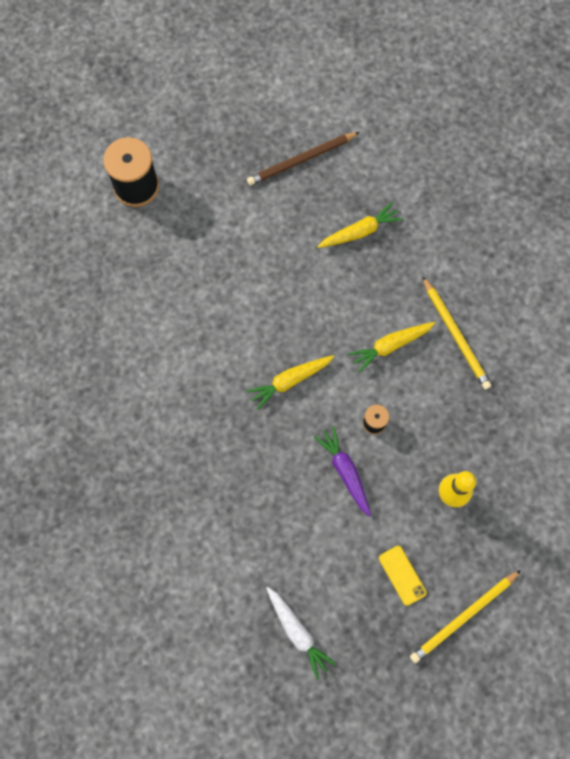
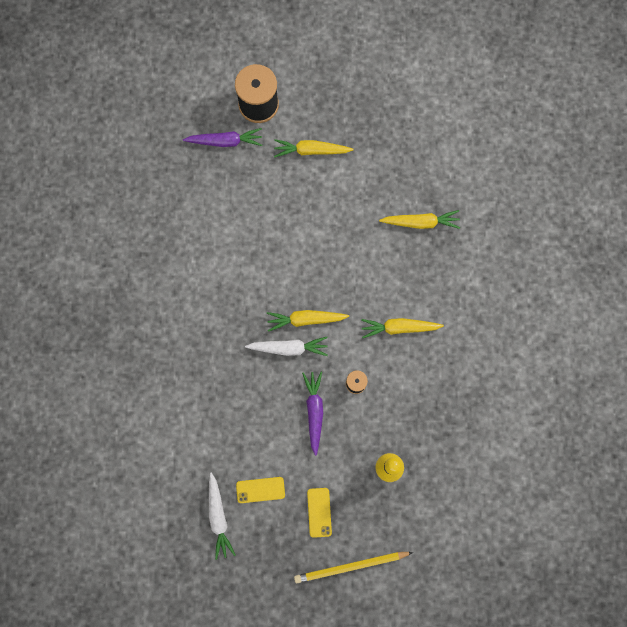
camera: 25 degrees right, 5 degrees up
brown pencil [247,132,360,185] -> none
yellow pencil [422,276,491,390] -> none
none -> purple carrot [183,128,262,147]
none -> yellow phone [236,477,285,503]
none -> white carrot [245,337,328,356]
none -> yellow carrot [274,139,354,158]

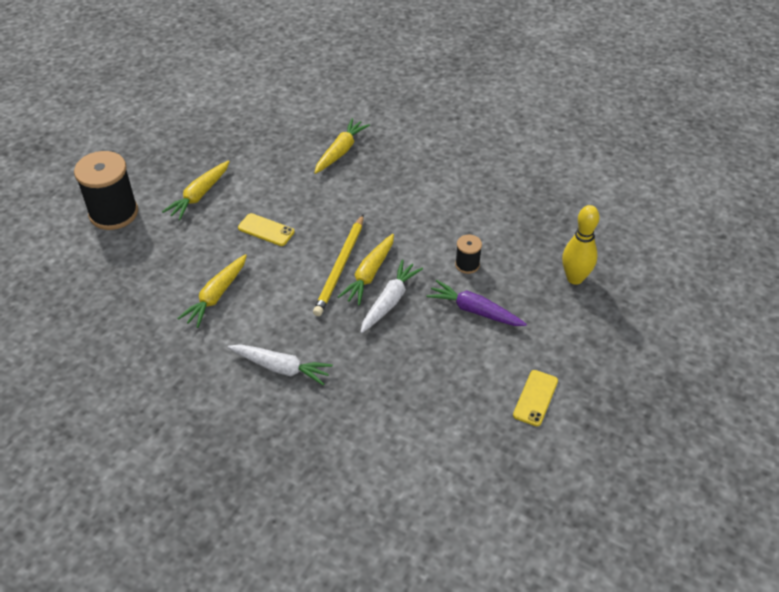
camera: 60 degrees left, 30 degrees down
purple carrot [183,128,262,147] -> none
white carrot [209,472,236,560] -> white carrot moved to [228,344,333,386]
yellow pencil [294,552,413,583] -> yellow pencil moved to [313,214,364,316]
yellow phone [307,488,332,538] -> yellow phone moved to [238,213,295,246]
yellow carrot [361,318,444,338] -> yellow carrot moved to [177,254,247,328]

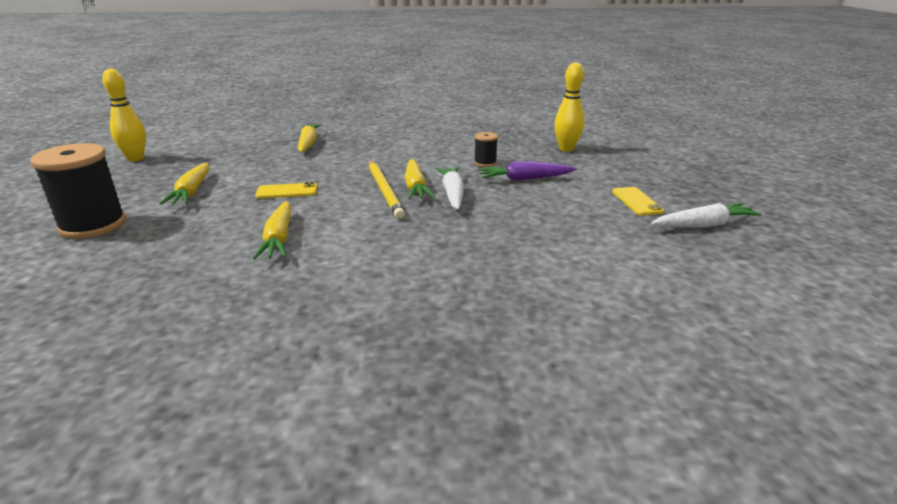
camera: 35 degrees left, 20 degrees down
white carrot [228,344,333,386] -> white carrot moved to [651,203,762,227]
none -> yellow bowling pin [102,68,146,161]

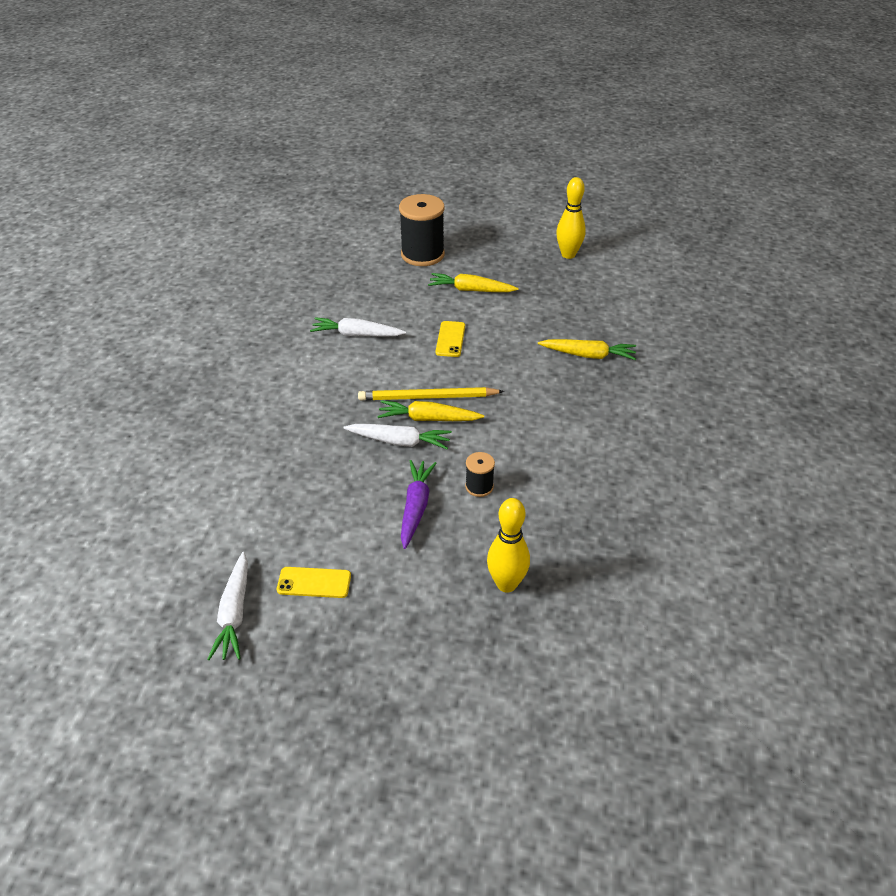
camera: 105 degrees right, 15 degrees up
yellow carrot [253,201,291,259] -> white carrot [310,317,406,337]

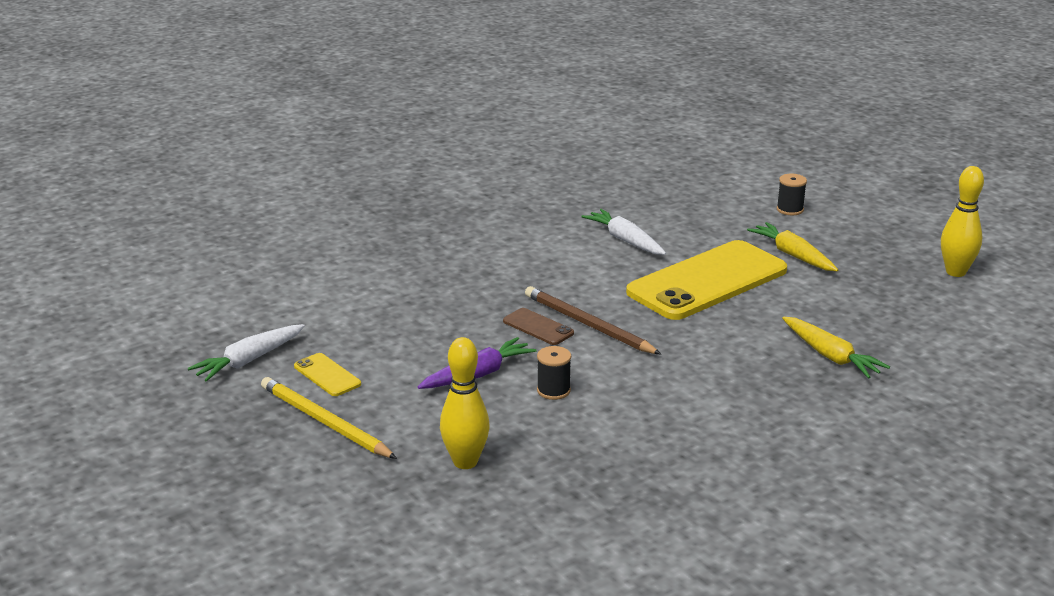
camera: 45 degrees right, 15 degrees down
white carrot [343,424,452,449] -> brown phone [503,308,574,345]
yellow pencil [358,387,504,401] -> yellow pencil moved to [261,377,397,459]
yellow carrot [377,400,484,421] -> brown pencil [525,286,661,354]
black spool [399,194,445,266] -> black spool [777,174,807,215], size x0.48
yellow phone [436,321,465,357] -> yellow phone [626,240,787,320], size x2.44

